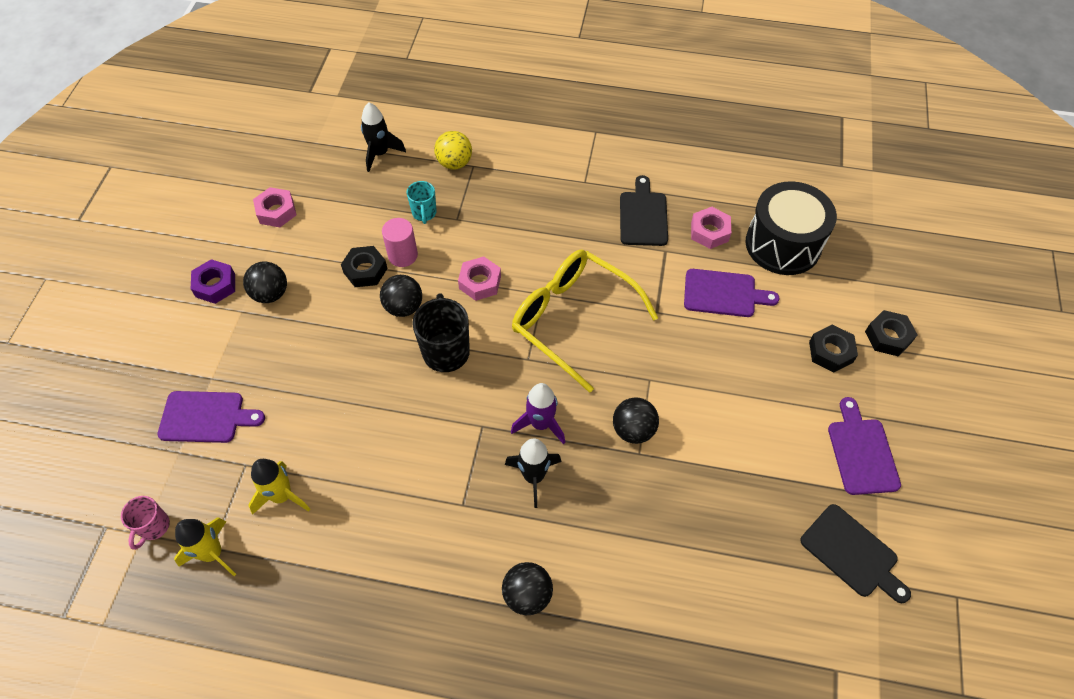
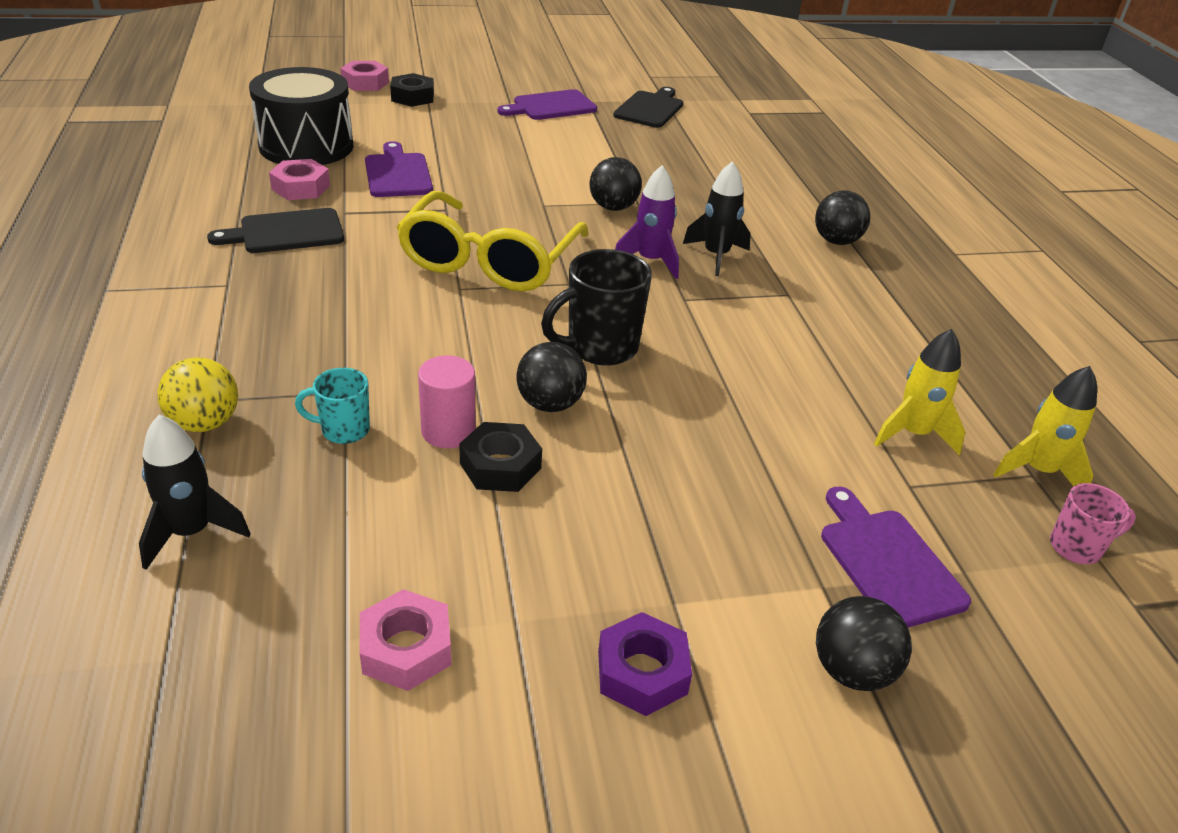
camera: 115 degrees left, 20 degrees down
black ball [243,261,287,303] -> black ball moved to [816,596,912,691]
turquoise mug [407,181,437,224] -> turquoise mug turned 150 degrees counterclockwise [295,368,370,444]
pink nut [458,256,501,301] -> pink nut moved to [340,61,389,91]
black nut [809,325,858,372] -> none

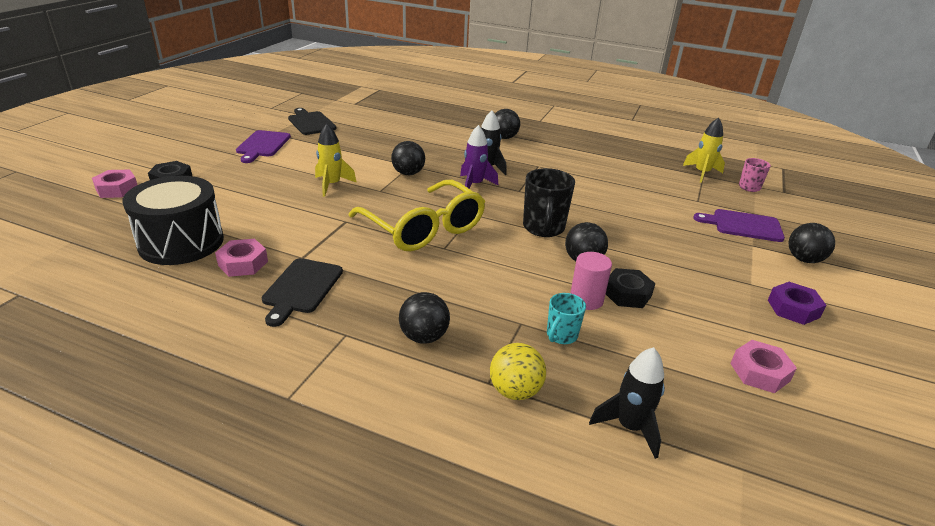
camera: 55 degrees left, 5 degrees down
purple cutting board [365,141,433,197] -> none
yellow rocket [874,329,965,455] -> yellow rocket moved to [315,124,357,197]
none -> black ball [399,292,450,344]

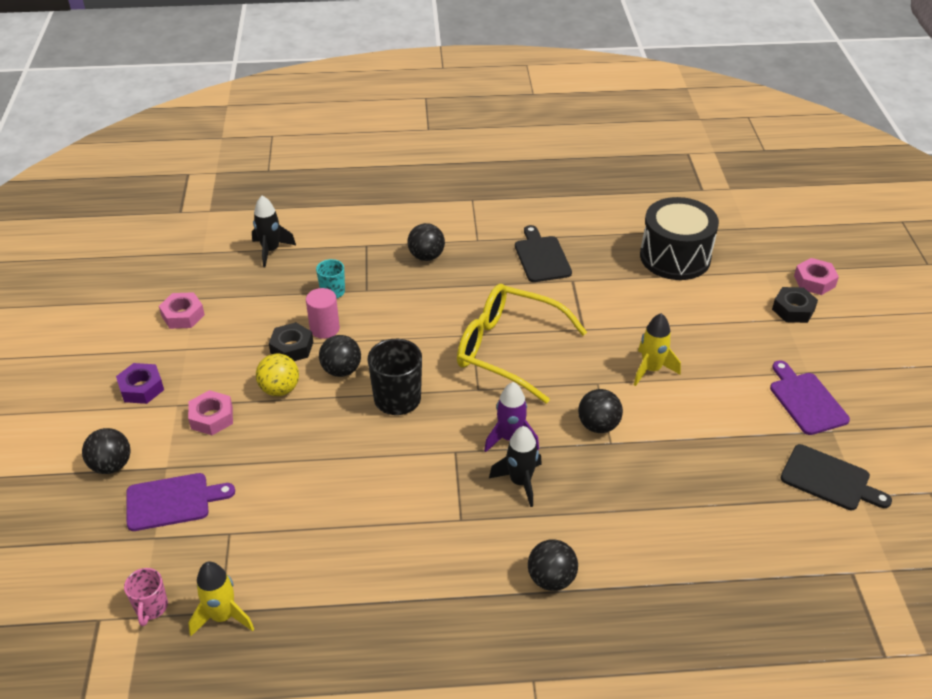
camera: 155 degrees right, 10 degrees up
pink nut [215,239,268,277] -> pink nut moved to [188,390,233,435]
yellow ball [490,343,546,400] -> yellow ball moved to [256,354,299,396]

